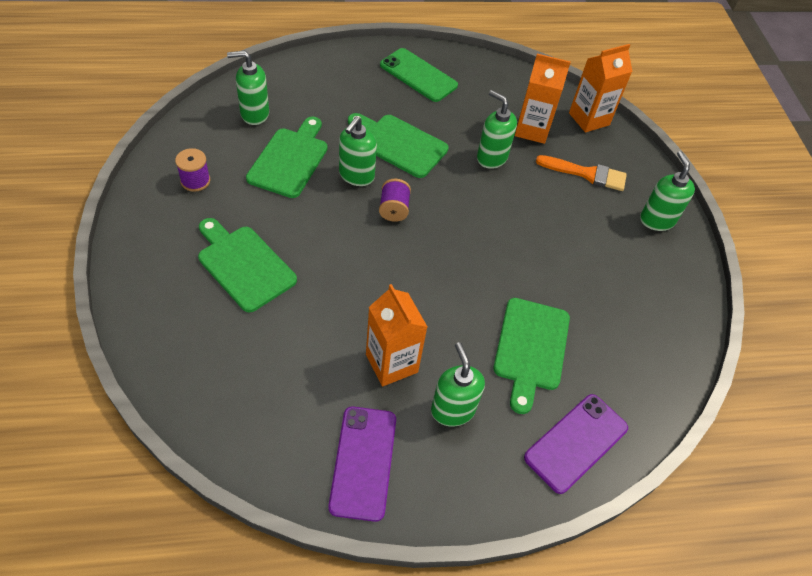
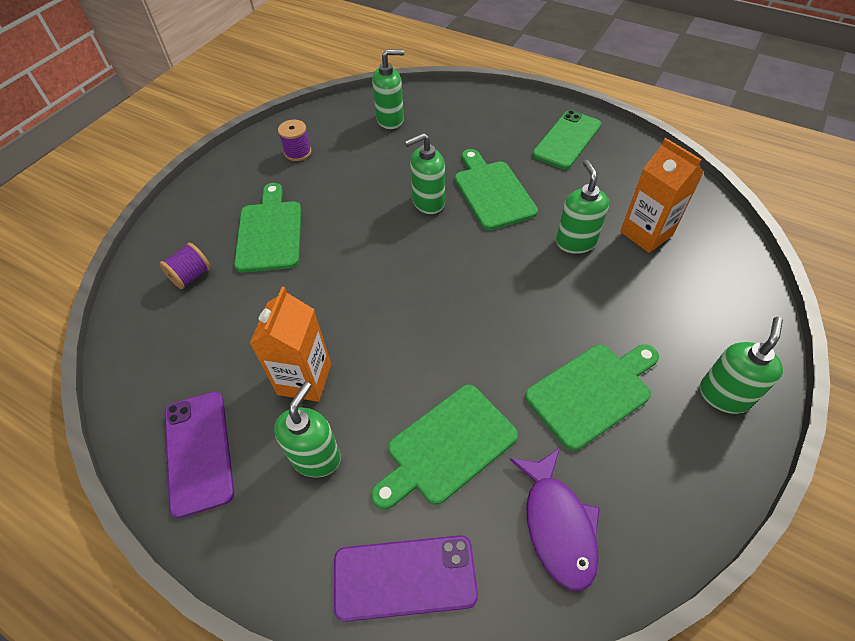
camera: 45 degrees right, 0 degrees up
green soap dispenser [227,51,269,125] -> green soap dispenser turned 135 degrees clockwise [372,49,404,129]
green cutting board [246,117,328,198] -> green cutting board moved to [525,344,659,451]
purple phone [328,406,396,522] -> purple phone turned 60 degrees counterclockwise [165,392,234,518]
purple spool [379,179,411,222] -> purple spool moved to [159,243,211,289]
green phone [380,48,458,102] -> green phone turned 45 degrees clockwise [532,110,602,169]
orange brush [536,155,627,191] -> none
orange carton [569,44,633,133] -> none
none -> purple fish [509,448,600,591]

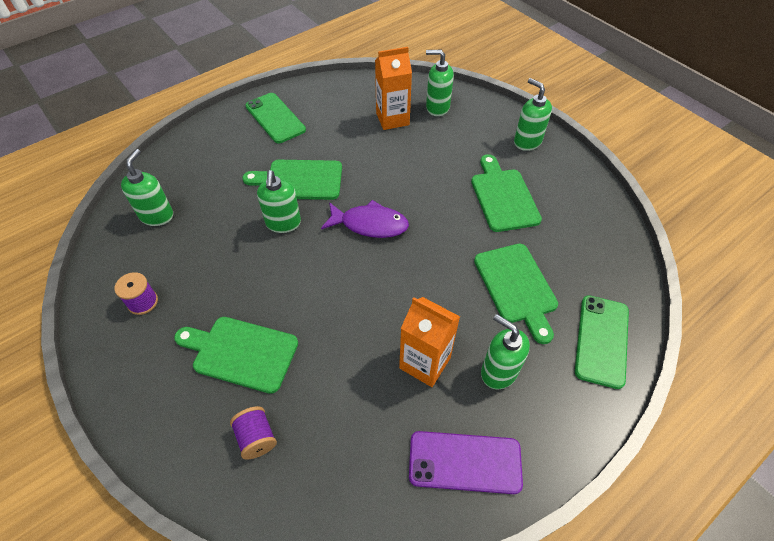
camera: 70 degrees left, 0 degrees up
purple phone [334,535,478,622] -> green phone [575,295,629,389]
purple fish [509,448,600,591] -> purple fish moved to [321,200,409,238]
green soap dispenser [556,160,609,254] -> green soap dispenser moved to [426,50,454,116]

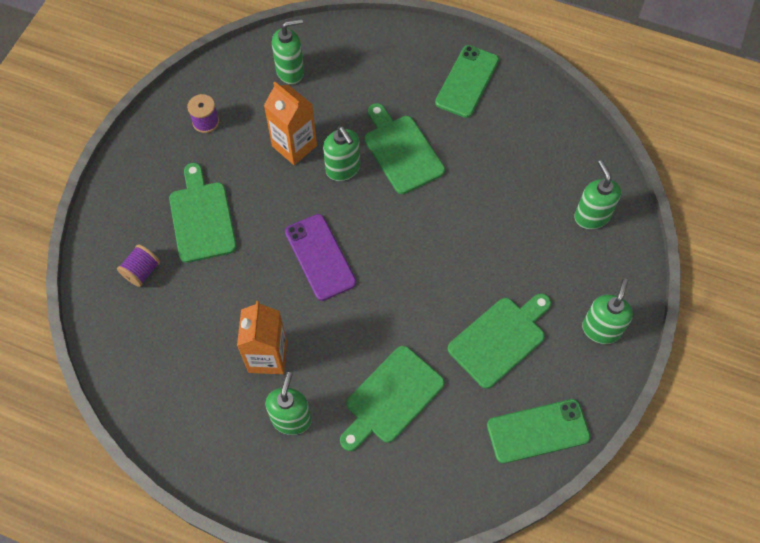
camera: 60 degrees right, 10 degrees up
green soap dispenser [257,170,301,233] -> green soap dispenser turned 90 degrees counterclockwise [323,126,360,181]
purple fish [321,200,409,238] -> none
orange carton [375,47,412,130] -> orange carton moved to [264,82,317,165]
purple phone [409,431,523,494] -> purple phone moved to [285,214,356,301]
green phone [575,295,629,389] -> green phone moved to [487,399,591,464]

